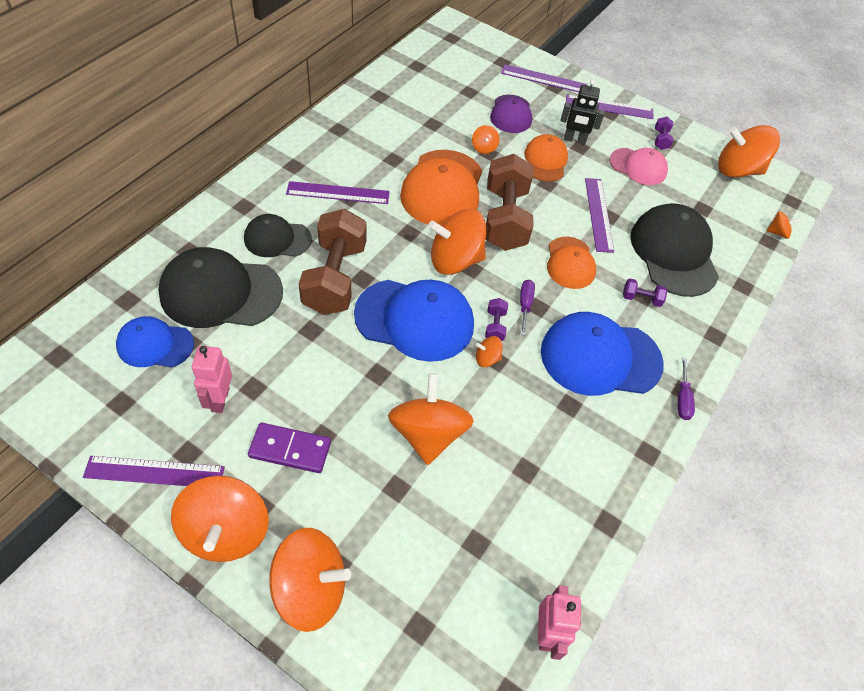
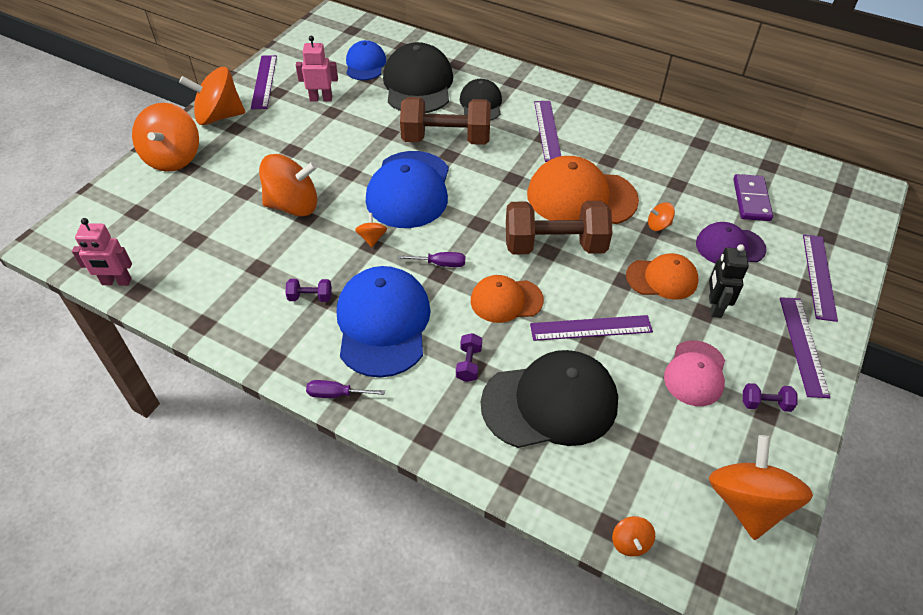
camera: 90 degrees right, 5 degrees down
purple domino [248,423,331,473] -> purple domino moved to [733,174,773,221]
orange spinning top [428,209,486,275] -> none
purple dumbbell [485,298,508,341] -> purple dumbbell moved to [286,279,332,302]

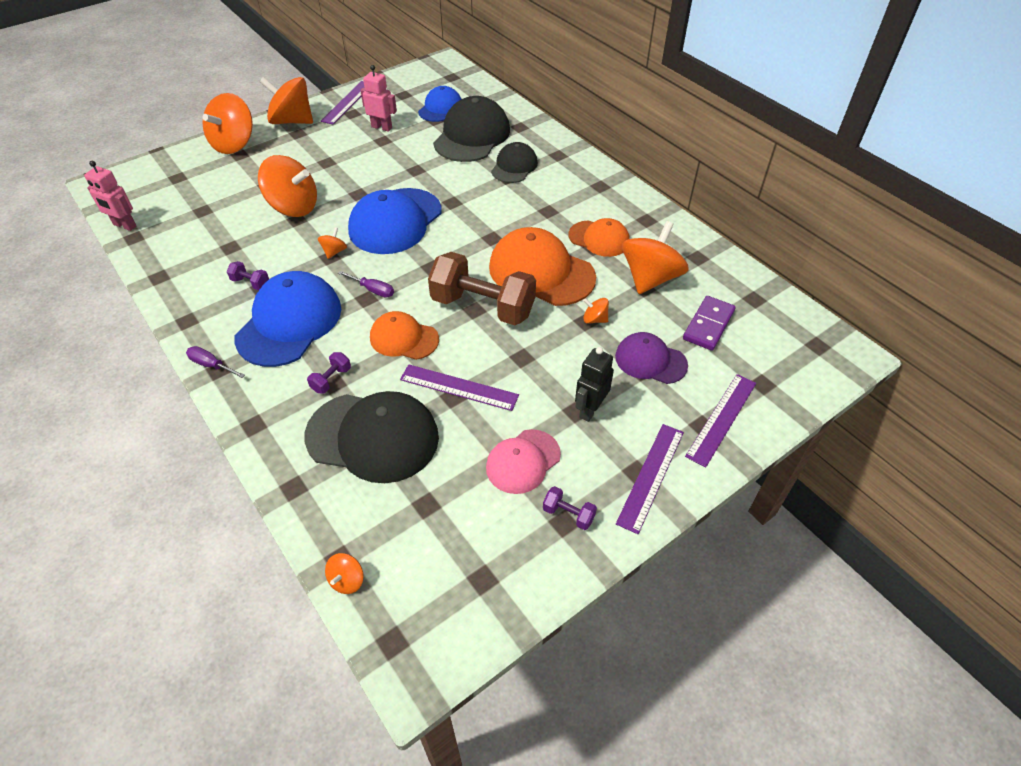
camera: 25 degrees right, 0 degrees up
brown dumbbell [400,97,491,145] -> none
purple ruler [534,101,561,162] -> none
orange cap [626,253,698,300] -> orange cap moved to [569,218,630,257]
orange spinning top [709,435,813,540] -> orange spinning top moved to [622,221,689,294]

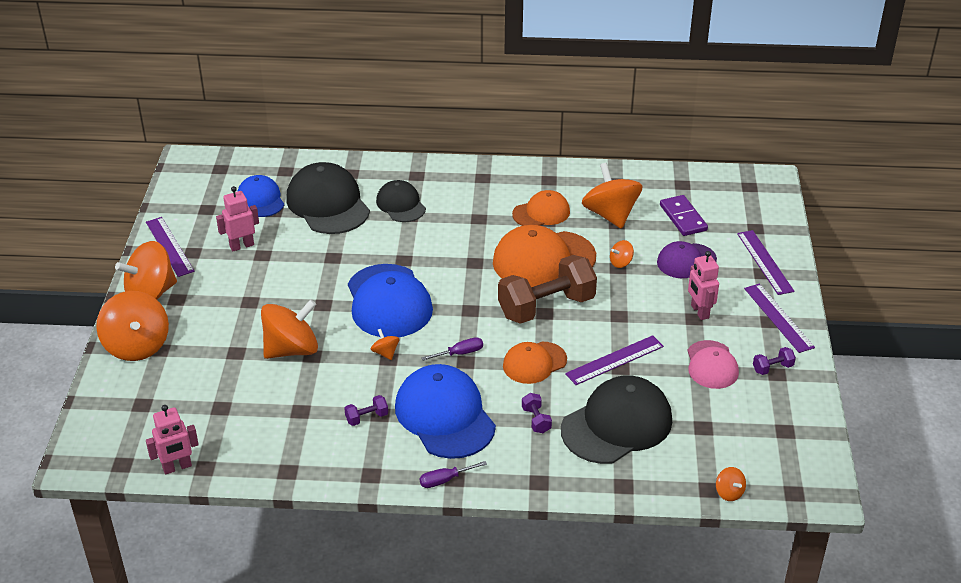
camera: 50 degrees left, 10 degrees down
black robot [575,347,614,422] -> pink robot [688,251,719,320]

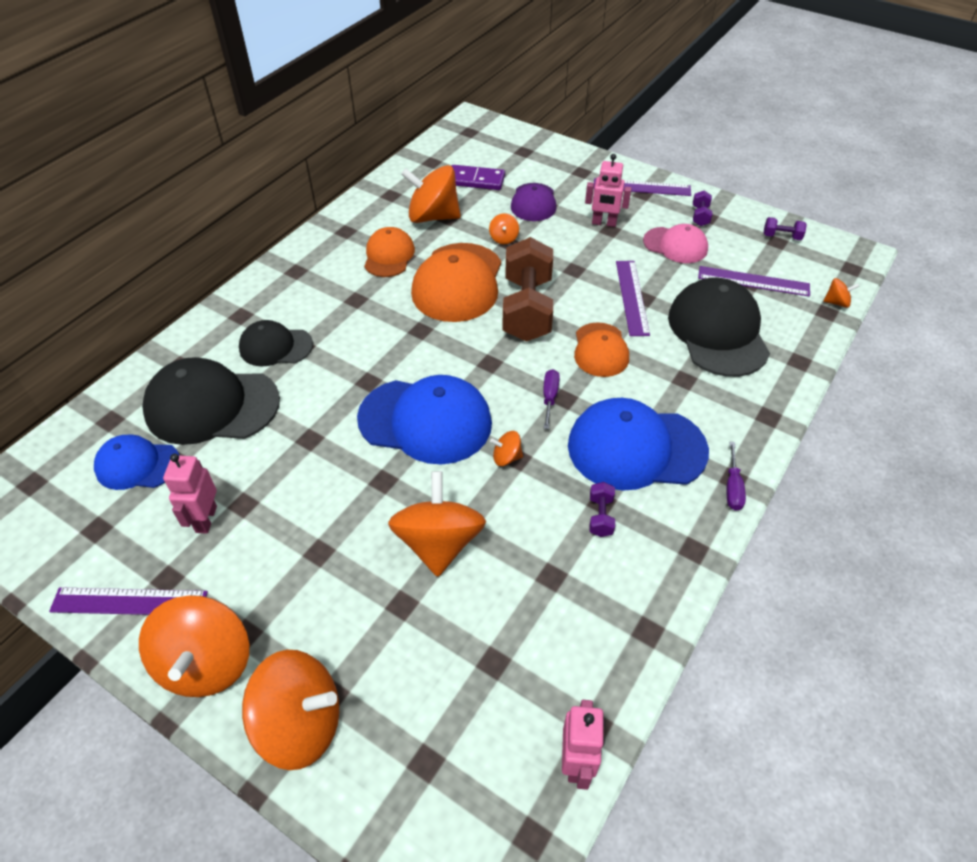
camera: 60 degrees left, 10 degrees up
purple dumbbell [522,393,552,433] -> purple dumbbell moved to [764,217,807,240]
purple ruler [737,230,794,295] -> purple ruler moved to [698,266,810,297]

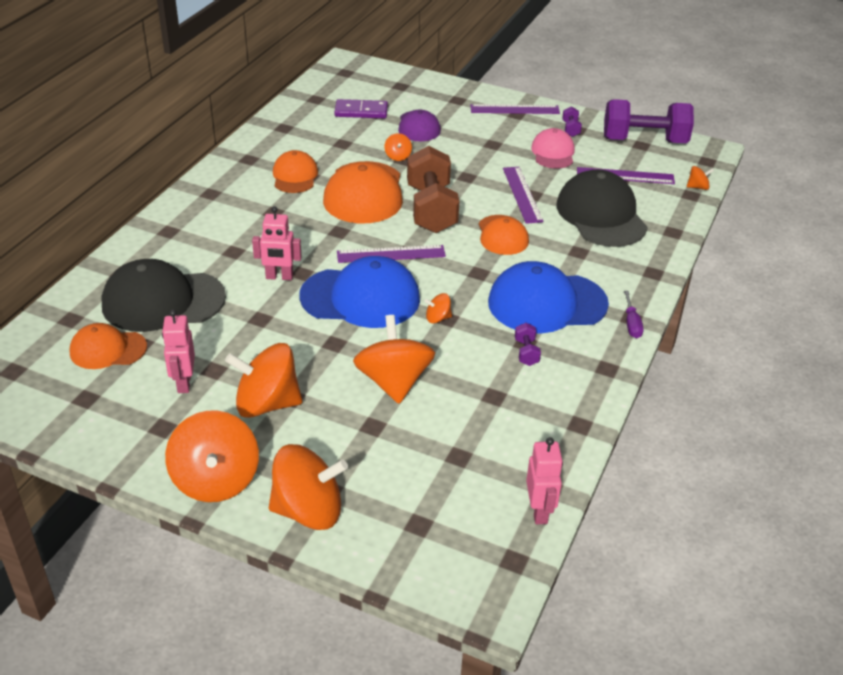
camera: 10 degrees left, 10 degrees down
purple ruler [49,587,208,615] -> purple ruler moved to [337,245,446,263]
blue cap [94,435,180,490] -> orange cap [69,323,147,369]
black cap [239,320,313,366] -> none
orange spinning top [401,165,461,223] -> orange spinning top moved to [225,343,302,418]
purple screwdriver [543,369,560,429] -> none
pink robot [585,154,631,227] -> pink robot moved to [252,206,302,280]
pink cap [643,224,708,263] -> pink cap turned 105 degrees counterclockwise [531,128,575,168]
purple dumbbell [764,217,807,240] -> purple dumbbell [604,99,694,143], size x2.48

